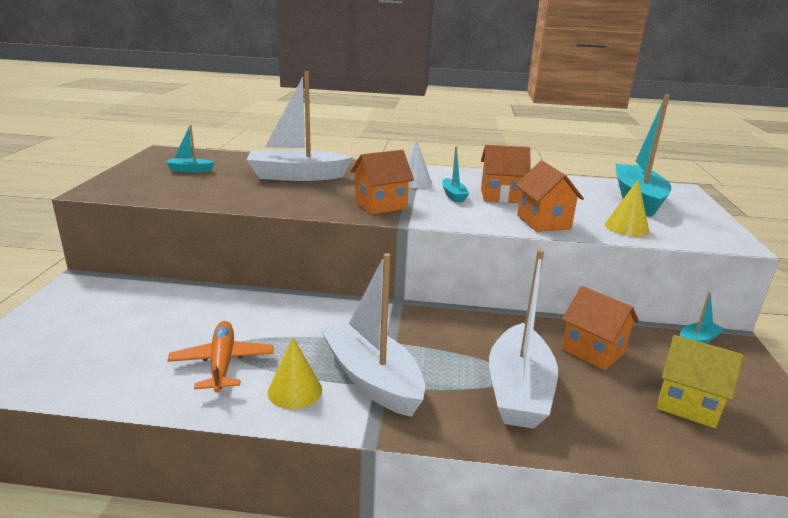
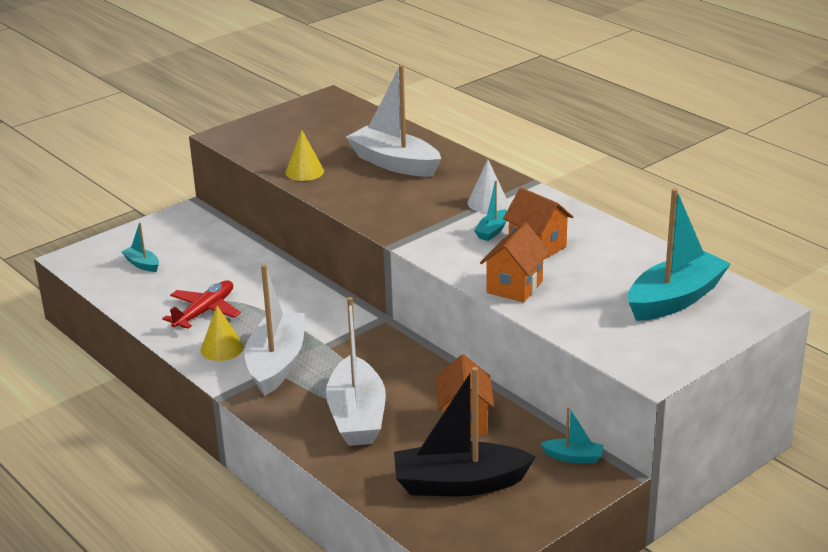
camera: 45 degrees right, 5 degrees up
turquoise boat [166,125,215,172] -> turquoise boat moved to [121,223,159,272]
orange plane [167,321,274,393] -> red plane [162,280,241,329]
orange house [350,150,414,215] -> none
white boat [489,249,558,429] -> white boat turned 60 degrees counterclockwise [326,297,386,446]
yellow cone [605,179,649,237] -> yellow cone moved to [285,130,324,181]
yellow house [657,335,744,428] -> black boat [394,367,536,496]

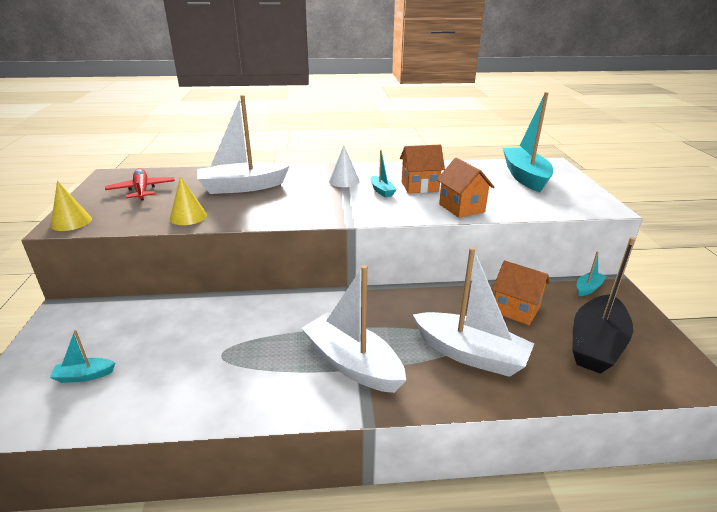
camera: 55 degrees left, 0 degrees up
red plane [162,280,241,329] -> red plane moved to [105,168,175,201]
yellow cone [201,305,244,361] -> yellow cone moved to [51,181,92,231]

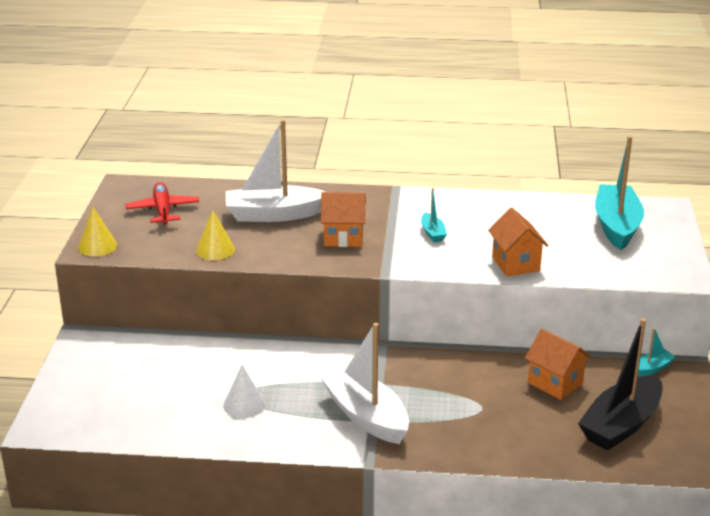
camera: 10 degrees right, 0 degrees up
turquoise boat [50,330,115,383] -> none
white cone [329,146,360,187] -> white cone moved to [223,365,265,418]
orange house [400,145,445,193] -> orange house moved to [321,192,366,247]
white boat [413,247,534,377] -> none

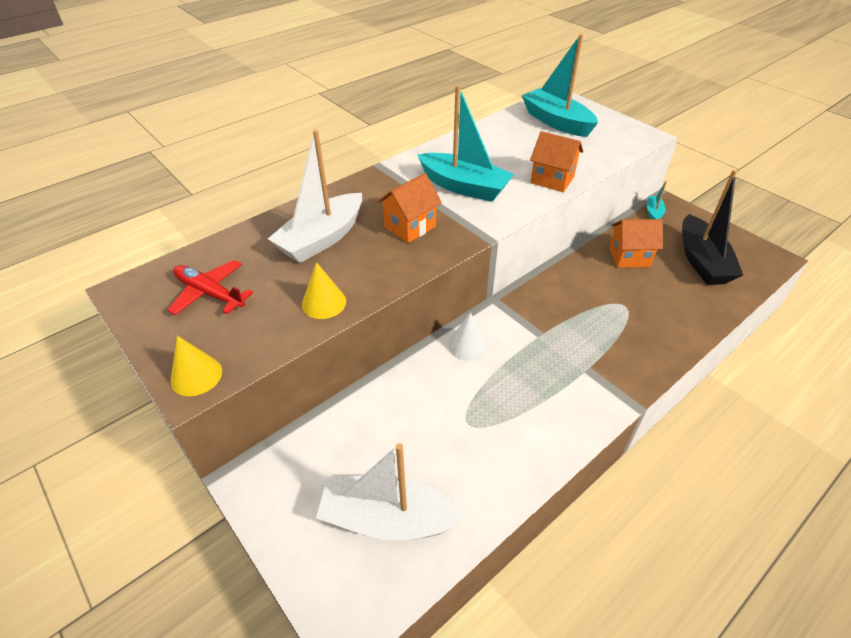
camera: 45 degrees left, 15 degrees up
white cone [223,365,265,418] -> white cone moved to [448,312,488,361]
white boat [320,323,409,444] -> white boat moved to [316,443,467,540]
turquoise boat [421,188,447,242] -> turquoise boat [417,85,514,202], size x2.20

